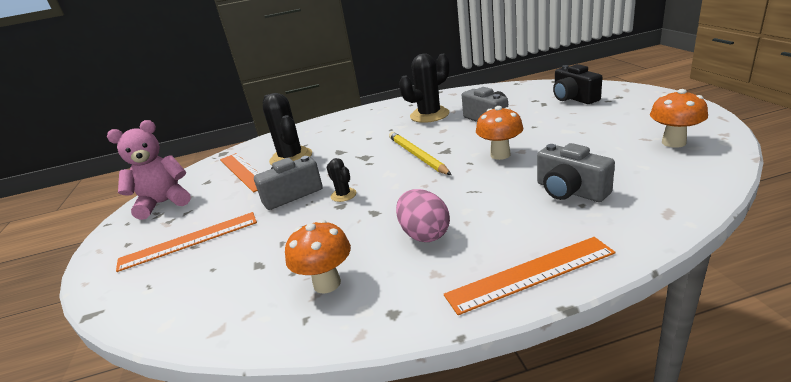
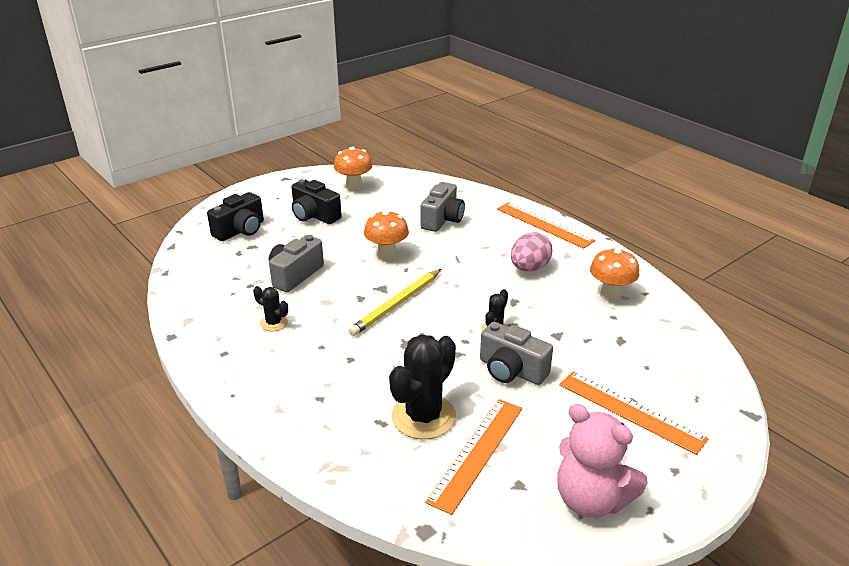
camera: 120 degrees left, 5 degrees up
black cactus [399,54,449,123] -> black cactus [253,286,288,331], size x0.50
none -> black camera [291,179,342,224]

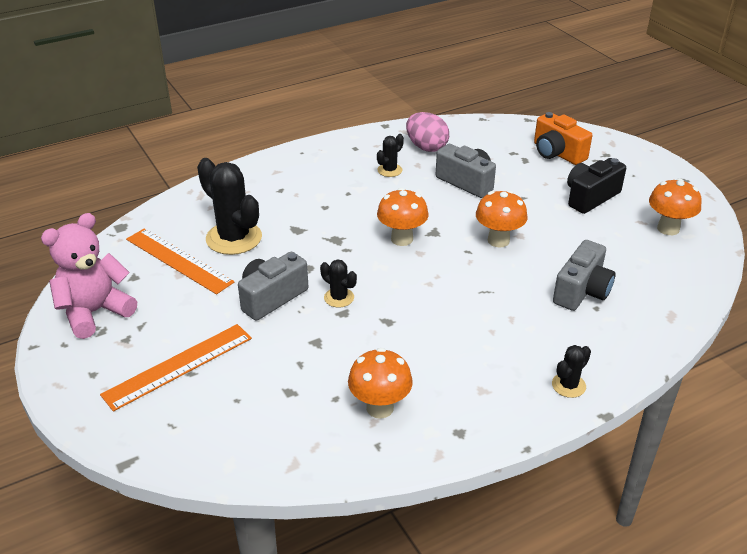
camera: 100 degrees right, 5 degrees up
black camera [207,192,264,241] -> orange camera [534,112,592,165]
yellow pencil [349,269,441,336] -> orange mushroom [377,188,428,246]
grey camera [420,182,465,232] -> grey camera turned 90 degrees counterclockwise [553,240,615,311]
orange ruler [497,202,595,249] -> black cactus [552,345,591,398]
pink egg [511,232,552,272] -> pink egg moved to [406,112,449,152]

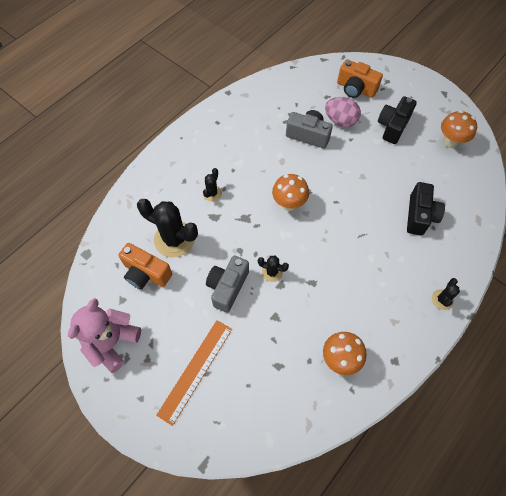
camera: 20 degrees left, 25 degrees up
orange ruler [126,228,234,295] -> orange camera [118,243,172,289]
black cactus [377,134,404,177] -> black cactus moved to [203,168,222,202]
pink egg [406,112,449,152] -> pink egg moved to [325,97,361,127]
orange mushroom [476,190,528,247] -> none
grey camera [553,240,615,311] -> black camera [407,182,445,236]

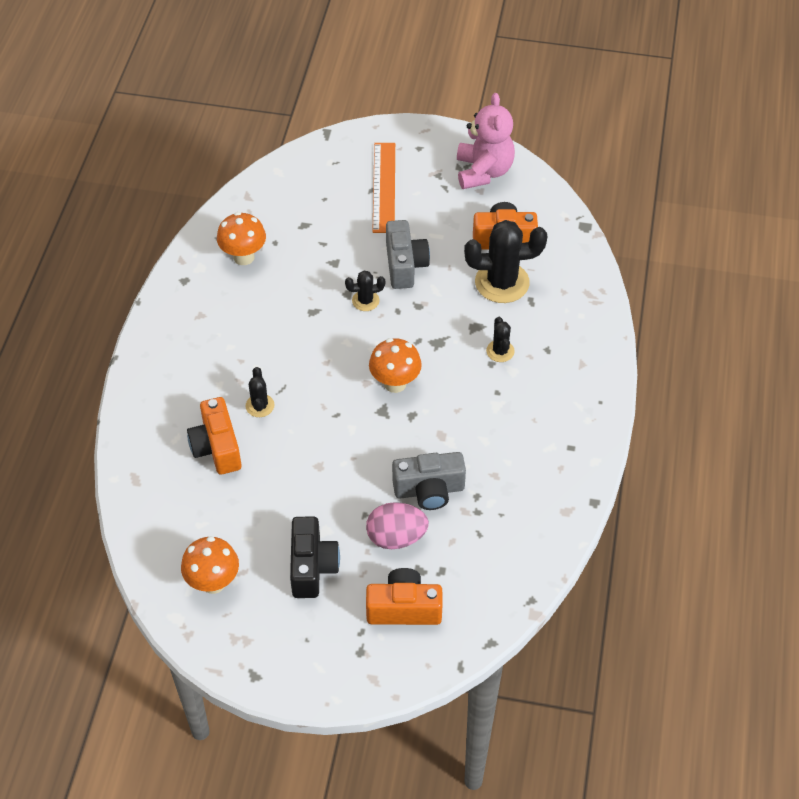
camera: 150 degrees right, 10 degrees down
black camera [407,182,445,236] -> orange camera [187,397,241,475]
black cactus [432,278,460,310] -> black cactus moved to [246,367,275,417]

